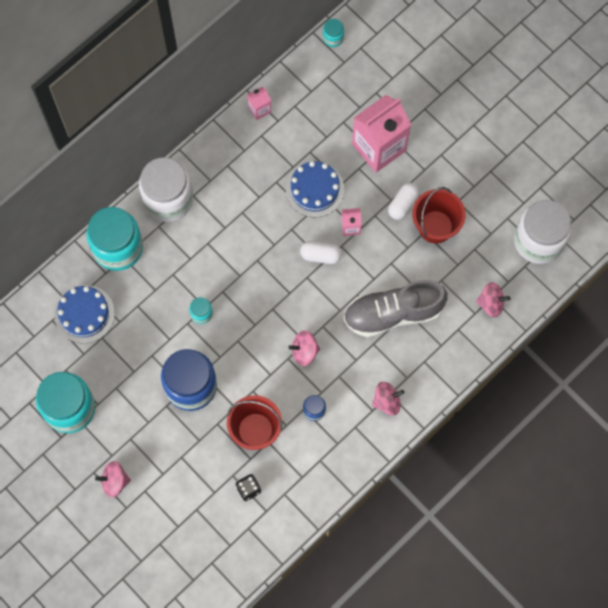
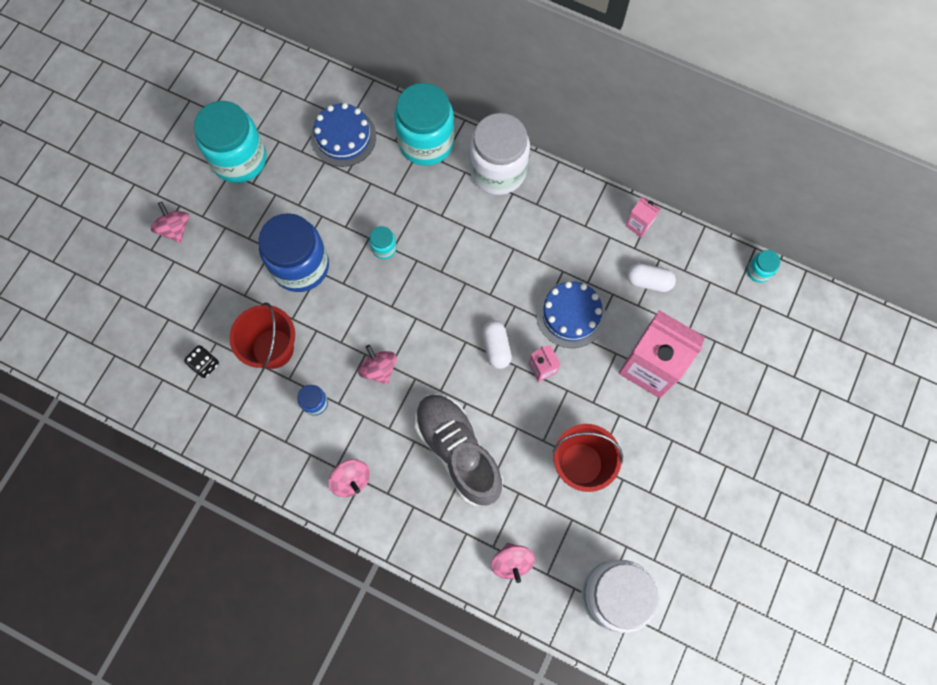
camera: 70 degrees right, 0 degrees up
white capsule [388,183,419,220] -> white capsule moved to [627,263,676,292]

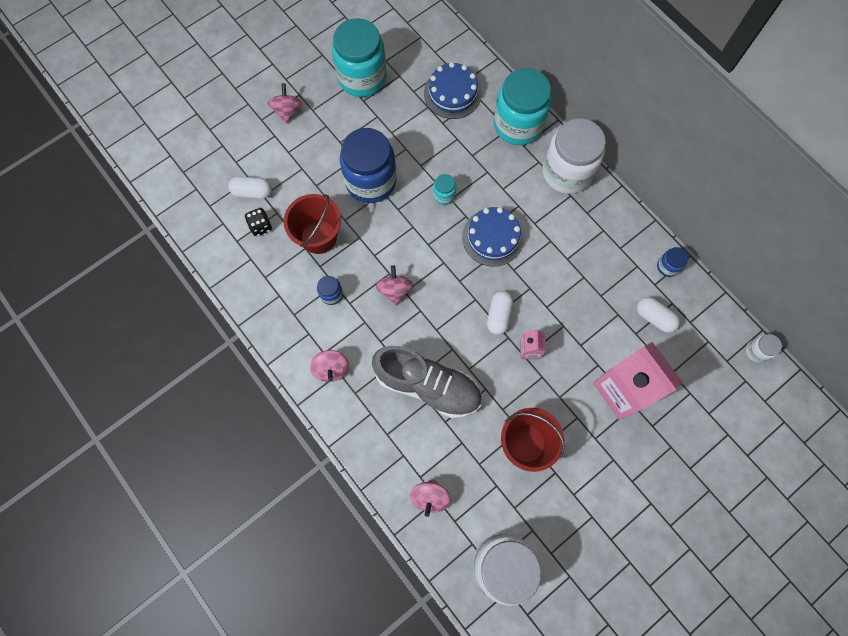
camera: 25 degrees right, 0 degrees up
grey shoe [415,394,503,506] -> grey shoe turned 120 degrees clockwise [372,346,482,418]
blue cake [536,281,606,348] -> blue cake moved to [462,207,524,267]
pink carton [625,197,660,238] -> blue jar [657,247,688,277]
turquoise jar [747,250,780,283] -> white jar [746,334,782,363]
none -> white capsule [228,176,272,199]

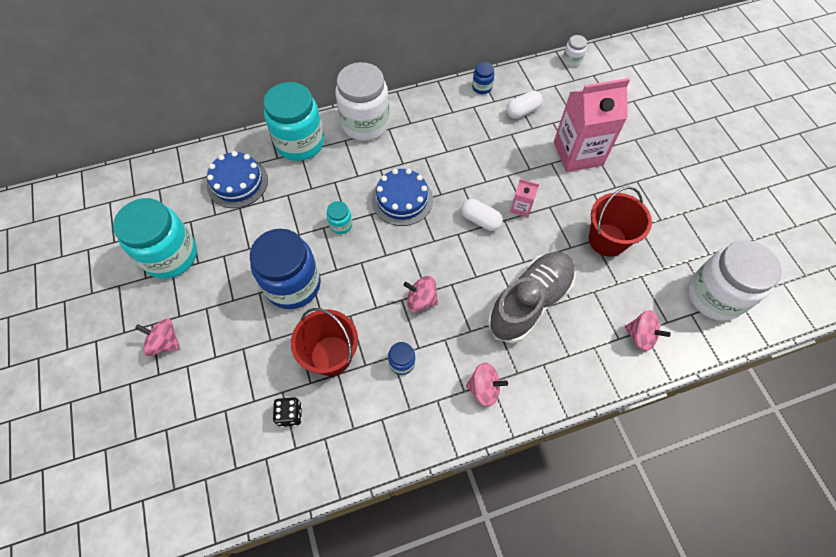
camera: 70 degrees left, 10 degrees down
white capsule [228,176,272,199] -> none

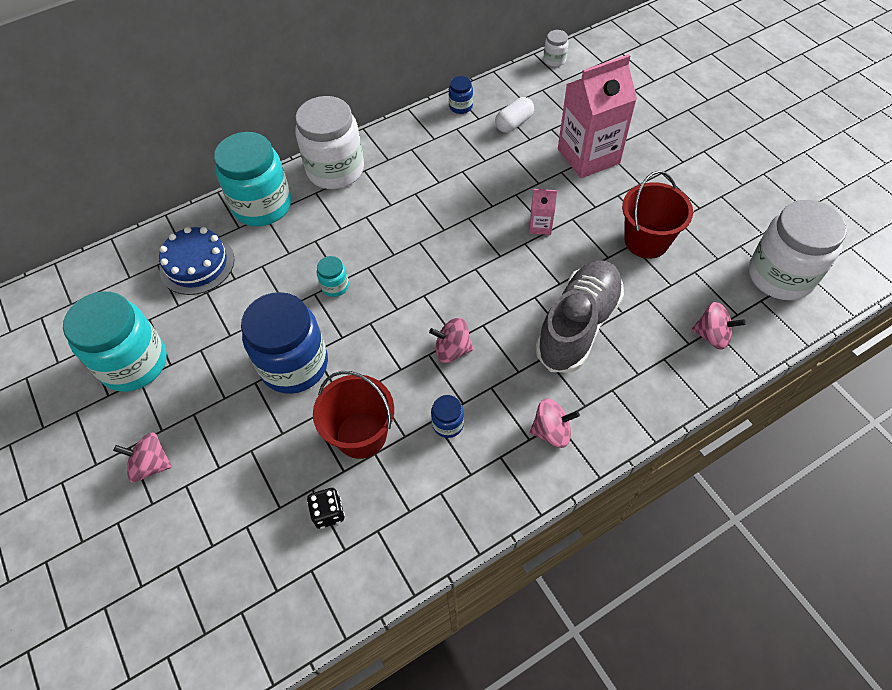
camera: 10 degrees left, 5 degrees down
blue cake [372,169,433,226] -> none
white capsule [461,199,503,231] -> none

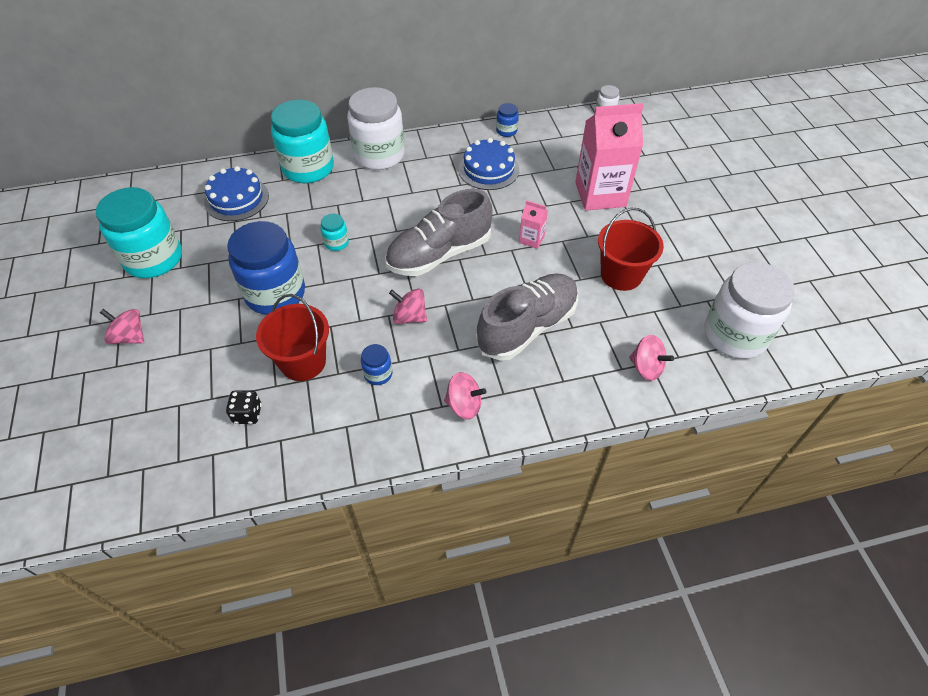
camera: 15 degrees right, 5 degrees down
white capsule [495,97,534,133] -> none
none -> grey shoe [385,189,492,276]
none -> blue cake [458,138,519,190]

